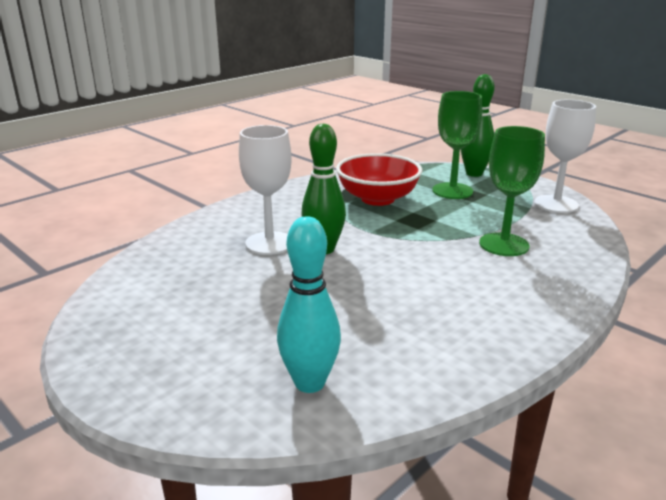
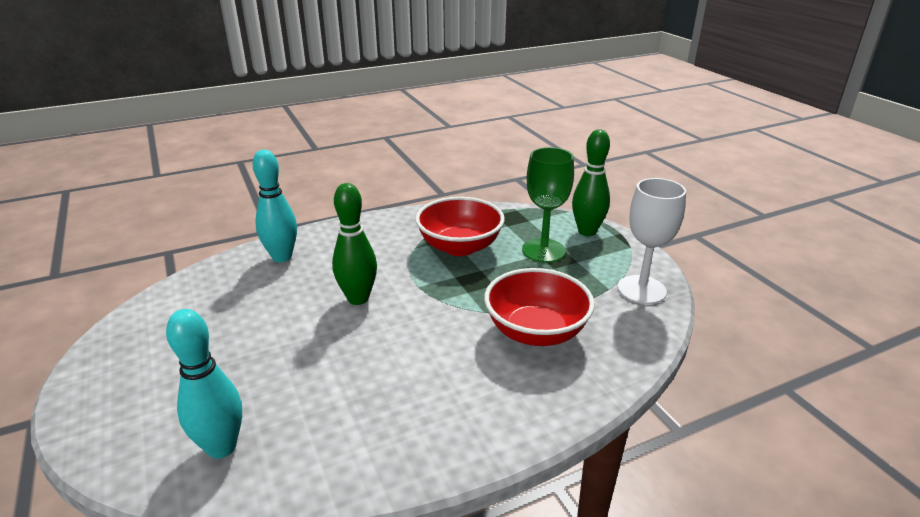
camera: 20 degrees right, 5 degrees up
white goblet [239,125,292,255] -> none
green goblet [479,126,545,256] -> red bowl [484,268,595,346]
none -> turquoise bowling pin [253,150,297,262]

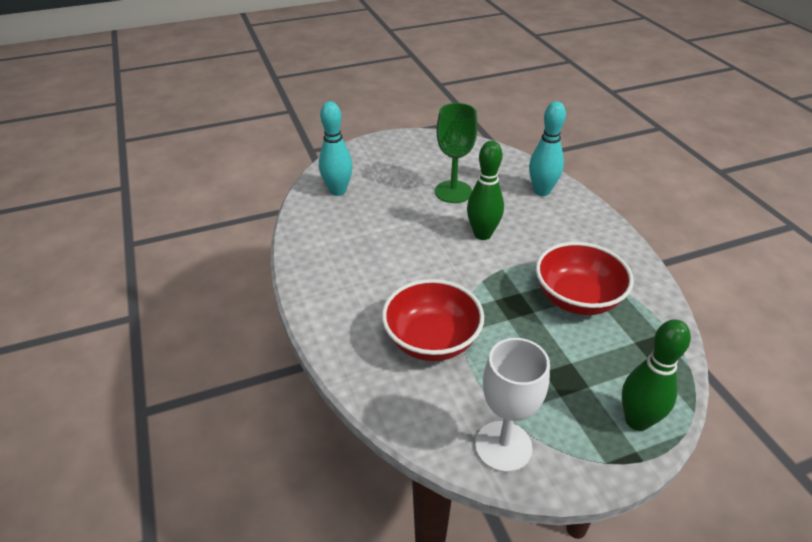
camera: 95 degrees right, 10 degrees up
green goblet [522,147,574,263] -> green goblet moved to [435,103,478,203]

